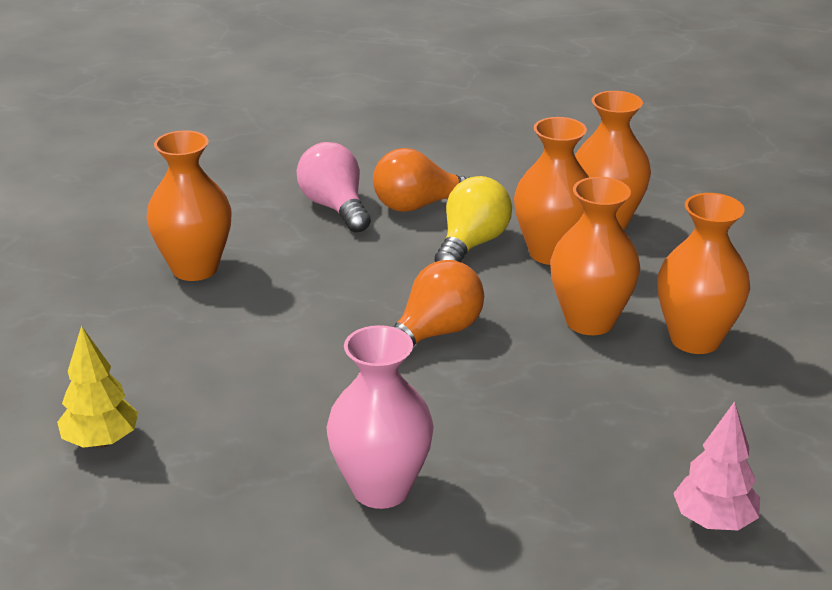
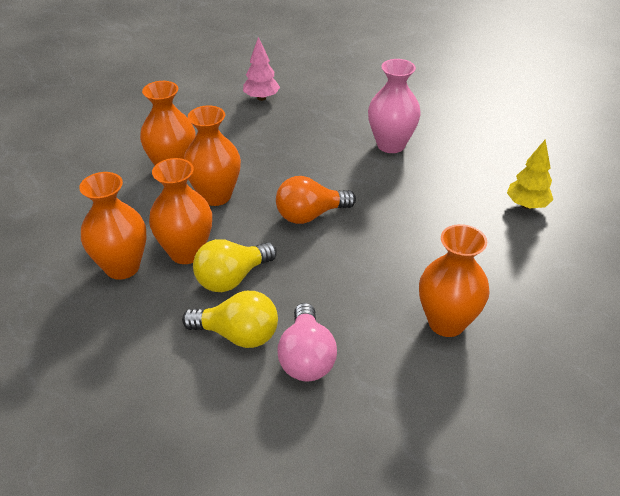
camera: 155 degrees left, 10 degrees up
orange light bulb [373,148,470,212] -> yellow light bulb [182,291,278,348]

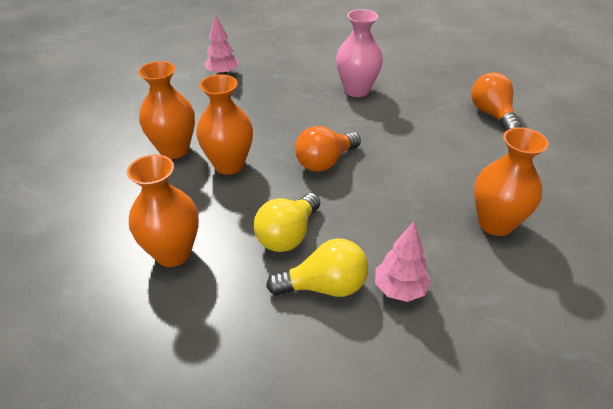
camera: 20 degrees left, 0 degrees up
orange vase [149,158,212,264] -> none
pink light bulb [277,303,337,381] -> pink tree [375,222,431,302]
yellow tree [507,139,553,209] -> orange light bulb [471,72,521,131]

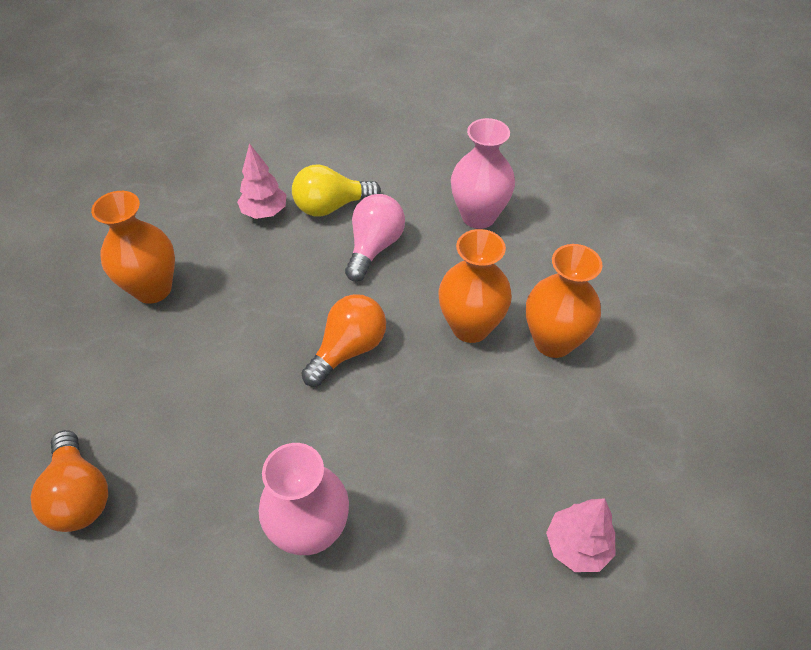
camera: 170 degrees right, 10 degrees up
orange vase [127,154,199,267] -> pink vase [451,118,515,229]
yellow light bulb [254,193,320,252] -> pink light bulb [345,194,405,282]

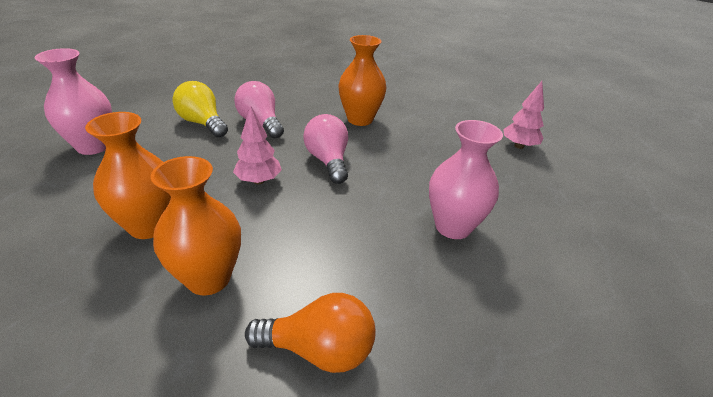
camera: 60 degrees left, 15 degrees down
pink tree [237,143,286,219] -> pink tree moved to [233,105,282,184]
yellow light bulb [292,164,381,217] -> yellow light bulb turned 120 degrees clockwise [172,81,228,137]
orange light bulb [301,294,386,386] -> pink light bulb [303,114,348,184]
pink vase [451,118,515,229] -> pink vase moved to [35,48,112,155]
orange vase [526,244,602,358] -> orange vase moved to [151,156,241,295]

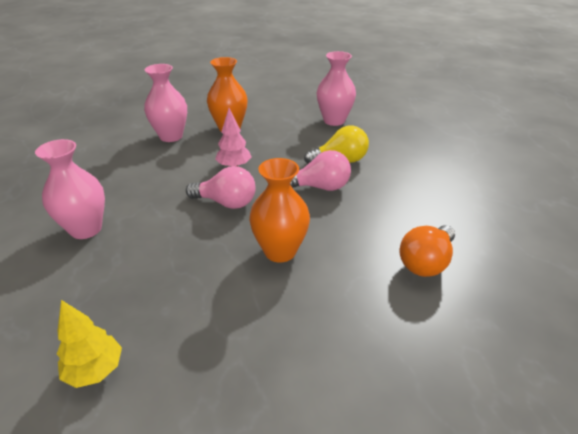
camera: 125 degrees right, 0 degrees up
orange vase [151,156,241,295] -> pink vase [144,64,187,142]
orange light bulb [245,293,375,373] -> orange light bulb moved to [399,225,455,277]
pink tree [503,81,544,149] -> yellow tree [57,300,122,388]

